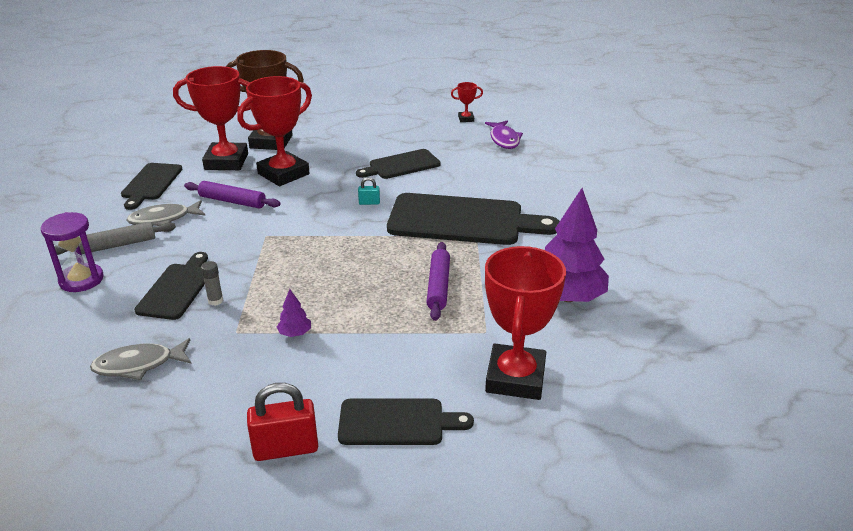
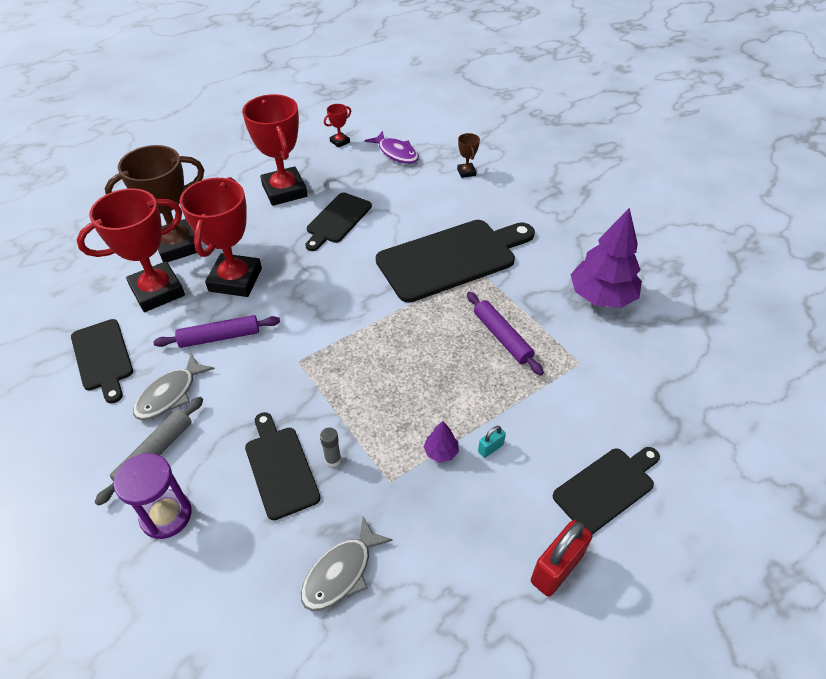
camera: 35 degrees left, 15 degrees up
turquoise padlock [358,177,380,205] -> turquoise padlock moved to [478,426,506,458]
red trophy [485,246,566,400] -> red trophy moved to [242,94,308,206]
none -> brown trophy [457,133,480,178]

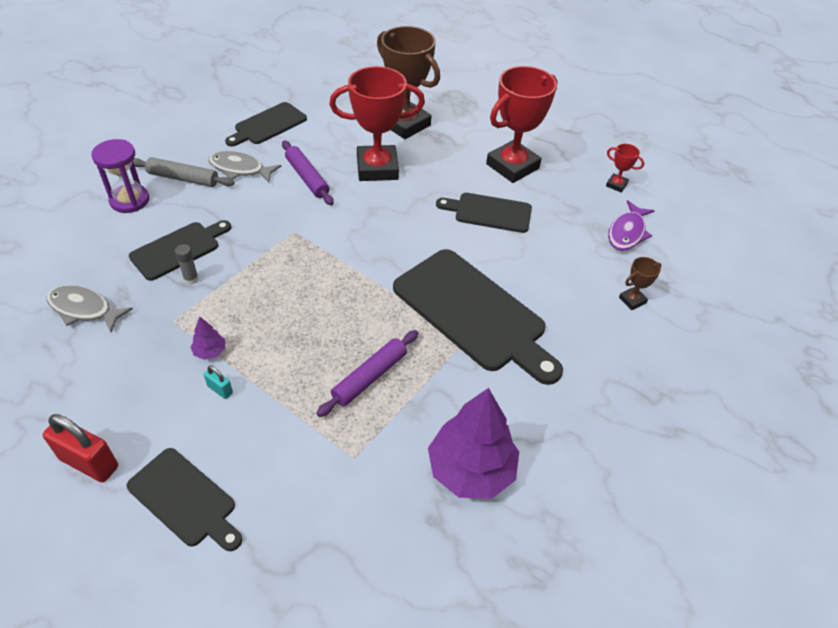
camera: 70 degrees right, 0 degrees up
red trophy [76,188,185,312] -> none

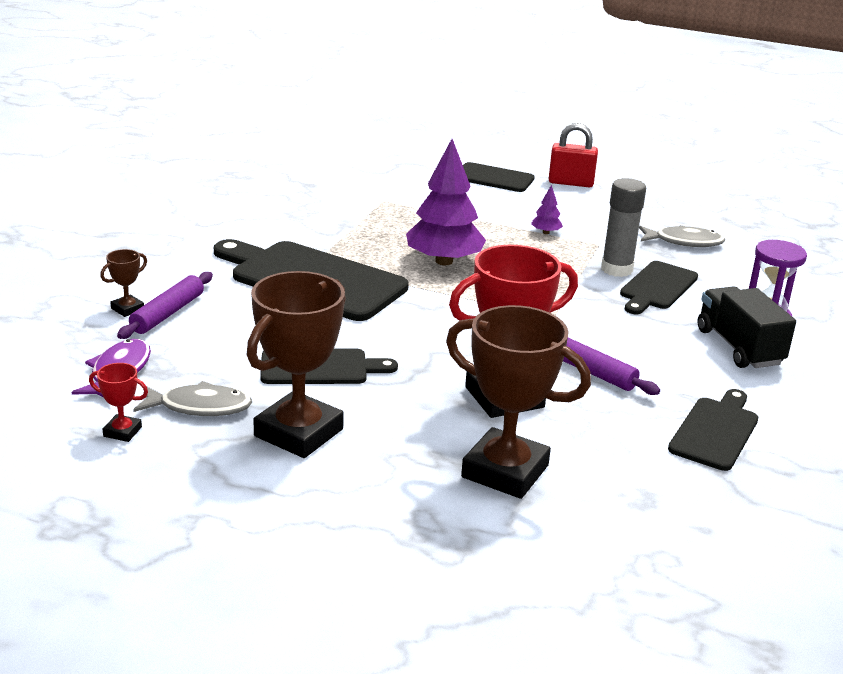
camera: 165 degrees right, 20 degrees down
grey rolling pin [133,157,235,187] -> black truck [697,286,796,368]
grey glue stick [175,244,199,285] -> grey glue stick [601,178,646,277], size x2.05
turquoise padlock [204,365,233,399] -> none
grey fish [208,151,281,183] -> grey fish moved to [133,381,252,416]
purple rolling pin [316,330,418,417] -> purple rolling pin moved to [117,272,213,339]
purple tree [428,388,519,499] -> purple tree moved to [406,139,486,265]
red trophy [486,66,558,183] -> brown trophy [247,271,346,458]

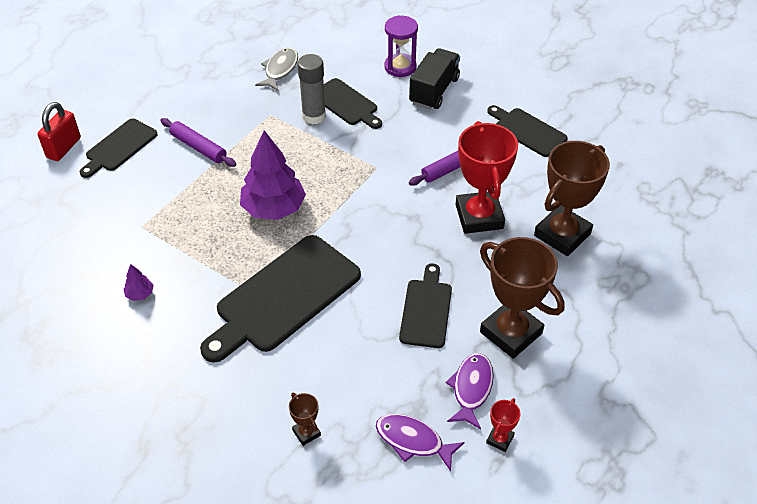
camera: 75 degrees left, 20 degrees up
purple rolling pin [117,272,213,339] -> purple rolling pin moved to [160,118,236,167]
grey fish [133,381,252,416] -> purple fish [446,353,494,429]
purple tree [531,185,563,234] -> purple tree moved to [123,264,154,301]
red padlock [549,123,598,187] -> red padlock moved to [38,102,81,161]
black truck [697,286,796,368] -> black truck turned 120 degrees clockwise [409,48,460,109]

